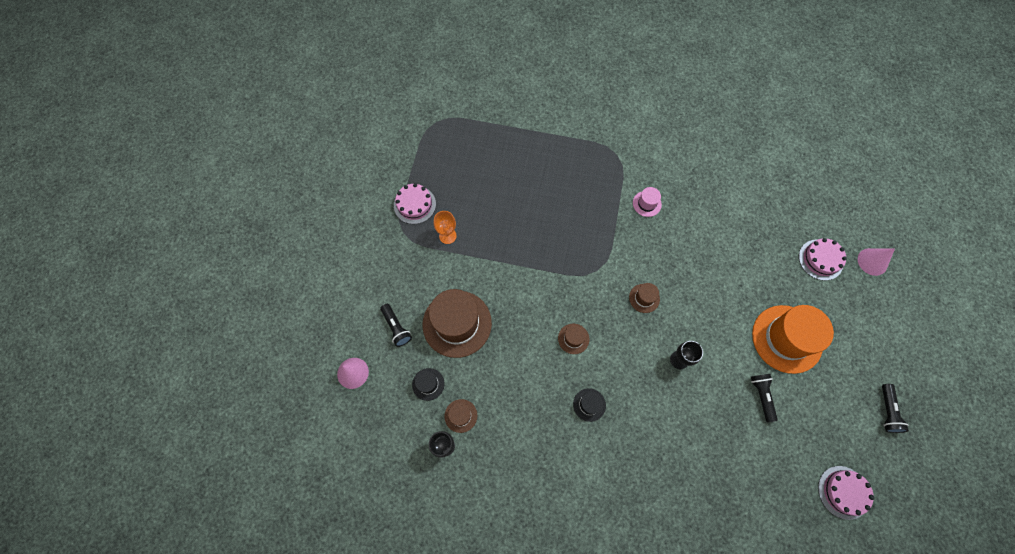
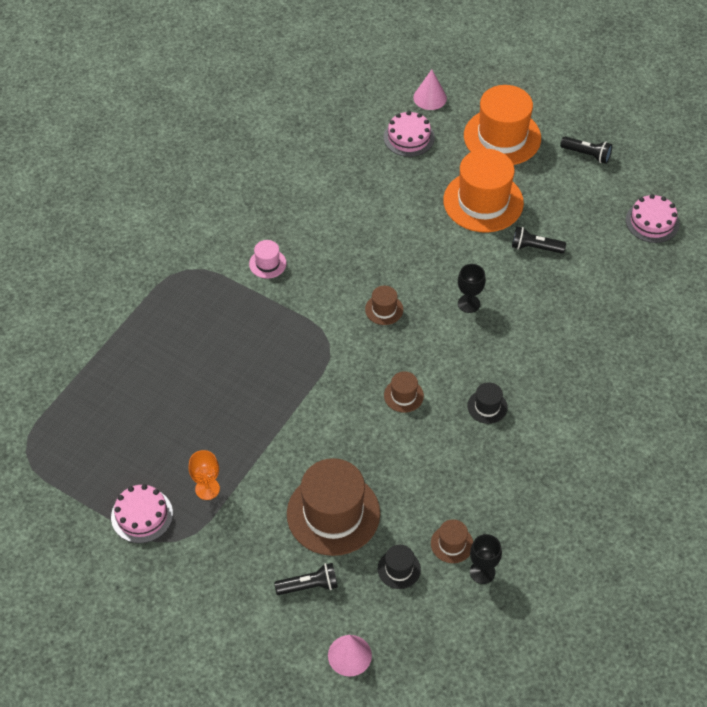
camera: 70 degrees left, 15 degrees down
none -> orange hat [464,85,541,165]

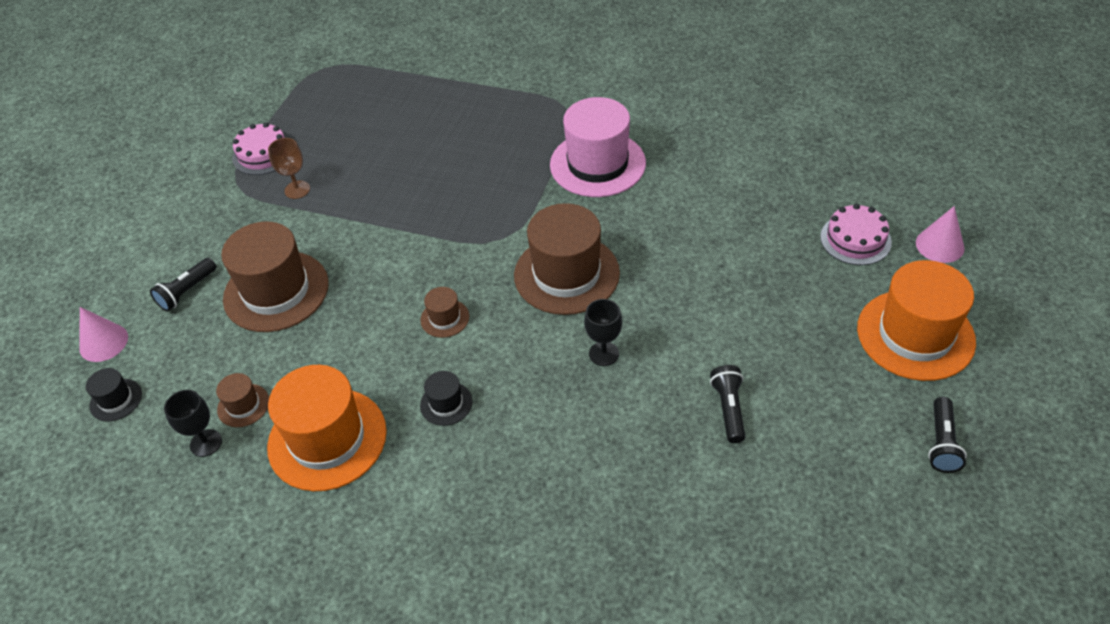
camera: 80 degrees right, 5 degrees down
orange goblet [188,450,220,500] -> brown goblet [268,138,310,199]
pink hat [249,240,287,279] -> pink hat [550,97,646,197], size x2.22
black flashlight [274,563,338,595] -> black flashlight turned 60 degrees clockwise [150,258,216,311]
brown hat [365,286,403,325] -> brown hat [514,203,620,315], size x2.22
black hat [378,545,421,589] -> black hat moved to [86,368,142,422]
orange hat [443,149,524,232] -> orange hat moved to [267,365,387,491]
pink cake [626,194,679,243] -> none

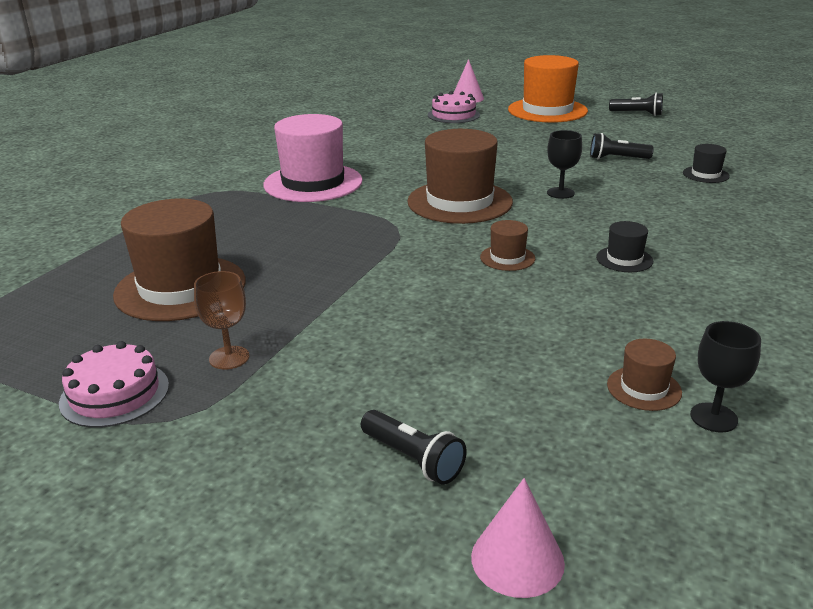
camera: 85 degrees left, 20 degrees down
black hat [86,368,142,422] -> black hat moved to [683,144,730,183]
brown hat [221,222,329,332] -> brown hat moved to [113,199,246,321]
orange hat [267,365,387,491] -> none

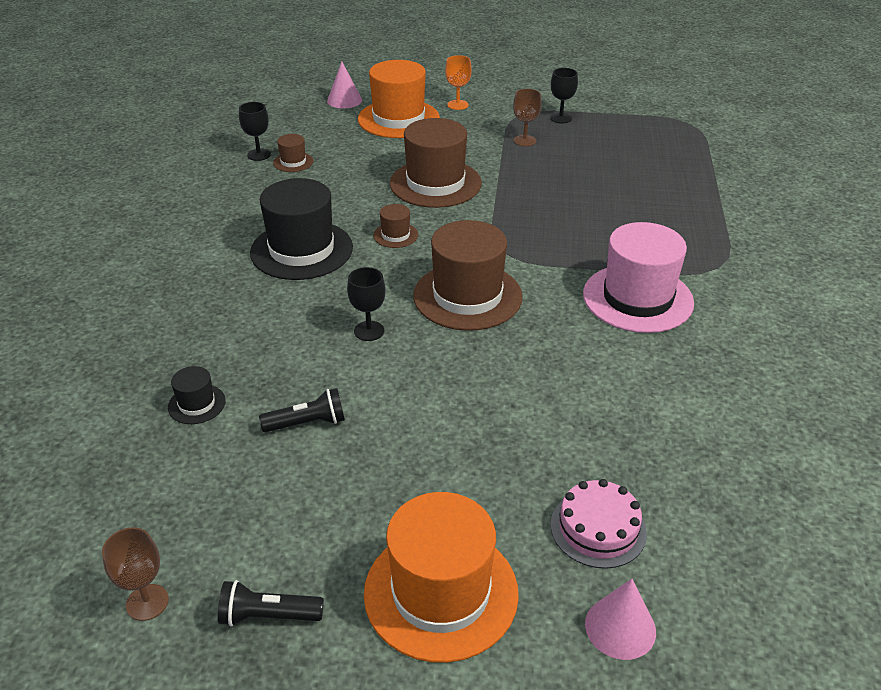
camera: 160 degrees right, 10 degrees up
pink cake [59,341,169,428] -> black goblet [550,68,578,123]
brown hat [113,199,246,321] -> brown hat moved to [390,118,482,208]
black flashlight [361,410,467,485] -> orange hat [358,60,440,138]
black hat [596,221,653,272] -> black hat [250,178,353,280], size x2.22
none -> brown goblet [102,527,169,621]
none -> orange goblet [445,55,472,110]

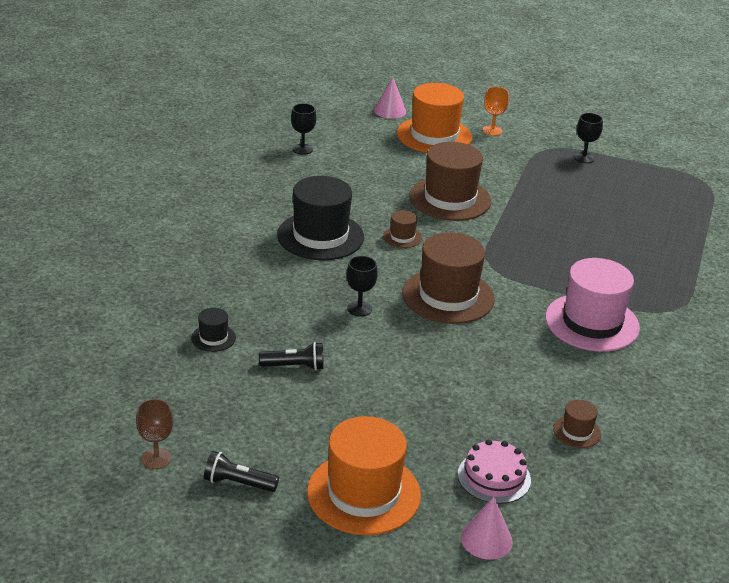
camera: 10 degrees right, 5 degrees down
brown hat [273,134,313,172] -> brown hat moved to [553,400,601,448]
brown goblet [513,89,542,146] -> none

